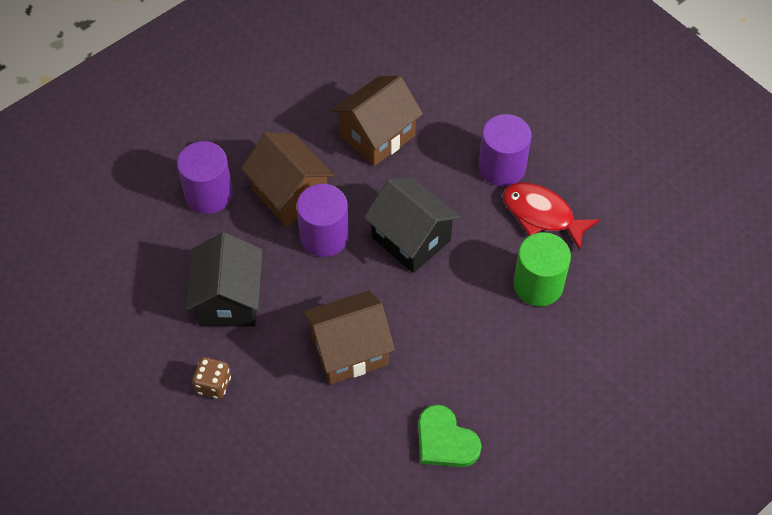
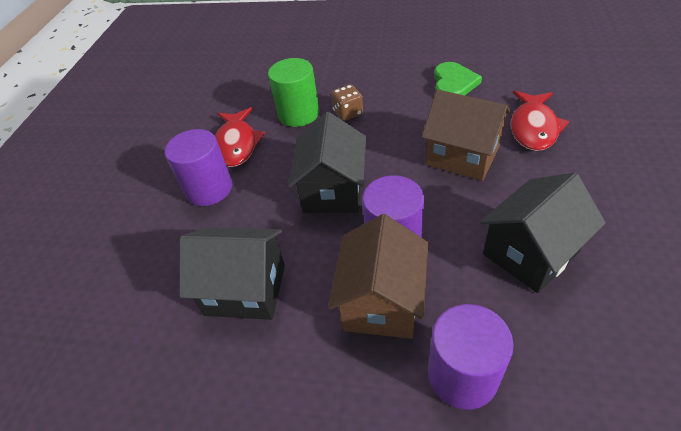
camera: 125 degrees left, 10 degrees down
brown dice [192,357,231,399] -> brown dice moved to [331,85,363,121]
brown house [332,76,423,166] -> black house [179,227,285,320]
none -> red fish [511,90,569,151]

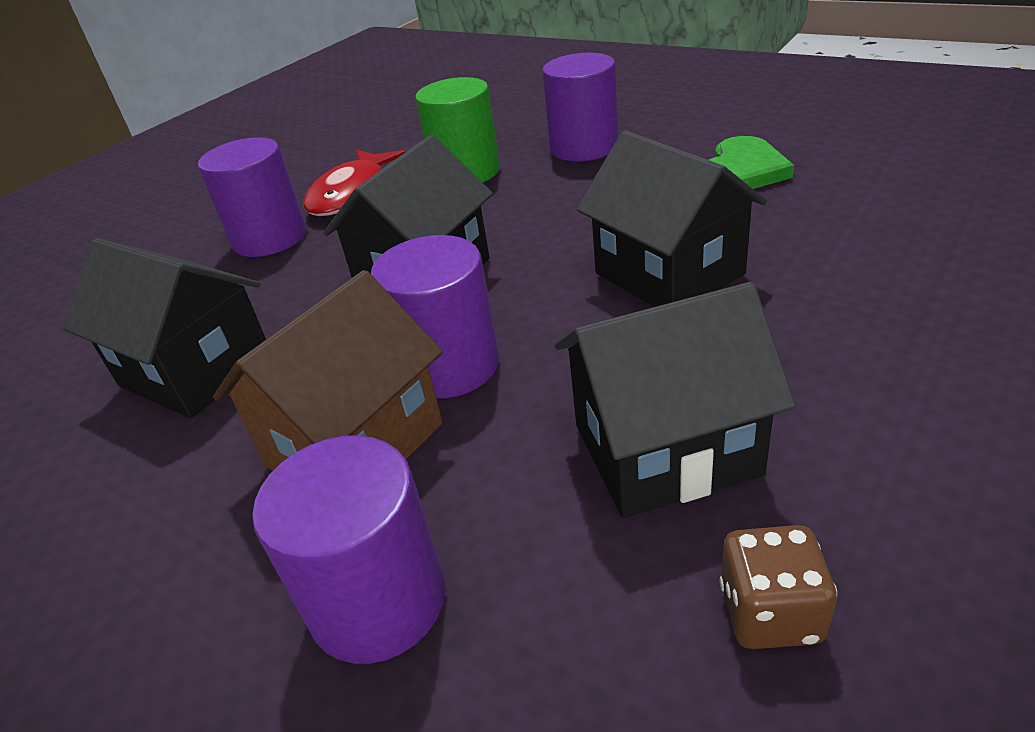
camera: 25 degrees right, 10 degrees down
brown dice [331,85,363,121] -> brown dice moved to [719,525,837,649]
brown house [422,90,512,181] -> black house [576,131,767,307]
red fish [511,90,569,151] -> none
none -> purple cylinder [542,53,618,161]

